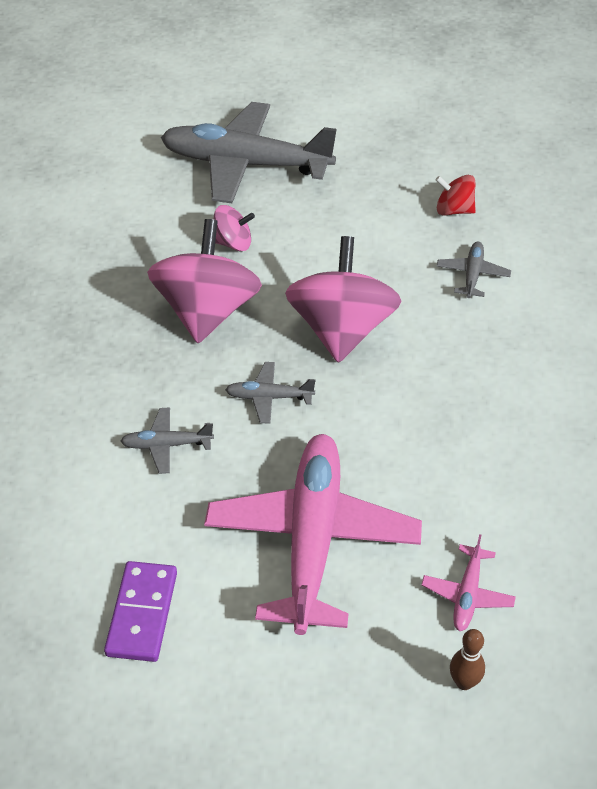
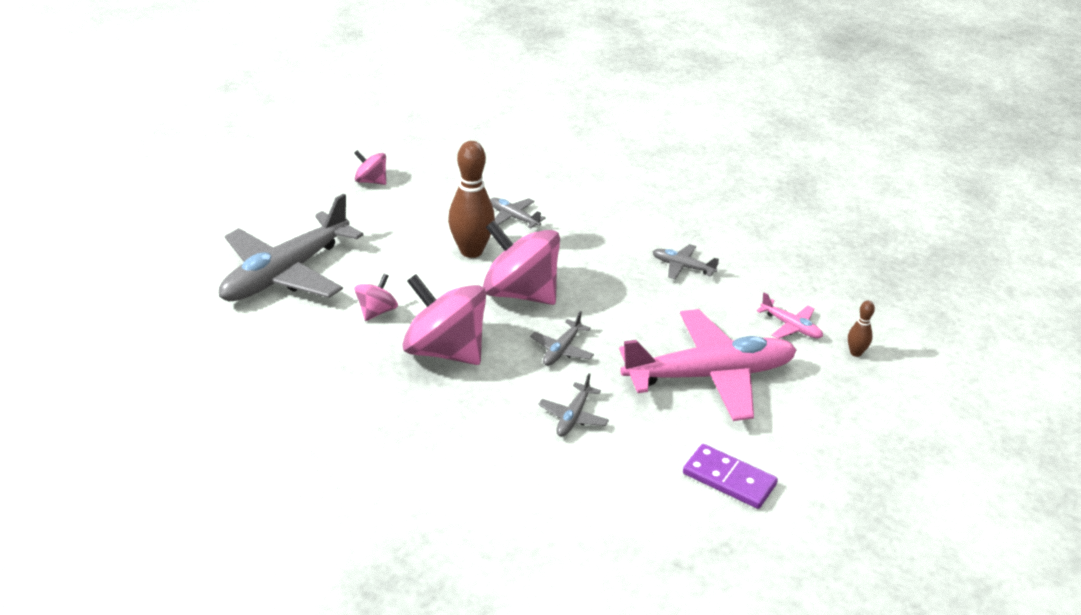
camera: 65 degrees left, 10 degrees down
pink plane [204,434,422,635] -> pink plane turned 135 degrees clockwise [619,309,797,421]
red spinning top [436,175,476,216] -> none
none -> pink spinning top [354,150,386,185]
none -> brown bowling pin [448,141,495,258]
none -> grey plane [653,244,719,279]

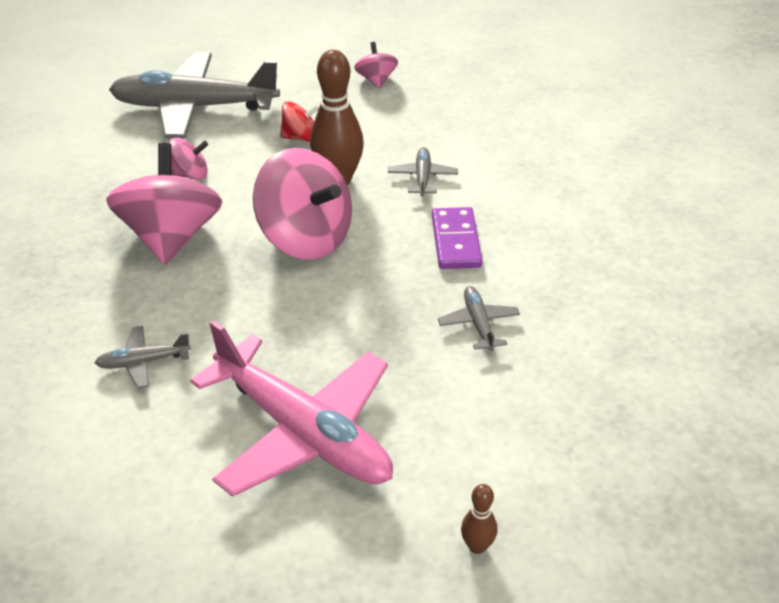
camera: 55 degrees right, 5 degrees up
pink spinning top [483,221,560,305] -> pink spinning top turned 135 degrees clockwise [253,148,352,260]
grey plane [530,311,594,366] -> none
purple domino [683,444,778,509] -> purple domino moved to [432,207,482,269]
pink plane [756,293,823,339] -> none
none -> red spinning top [280,101,319,142]

